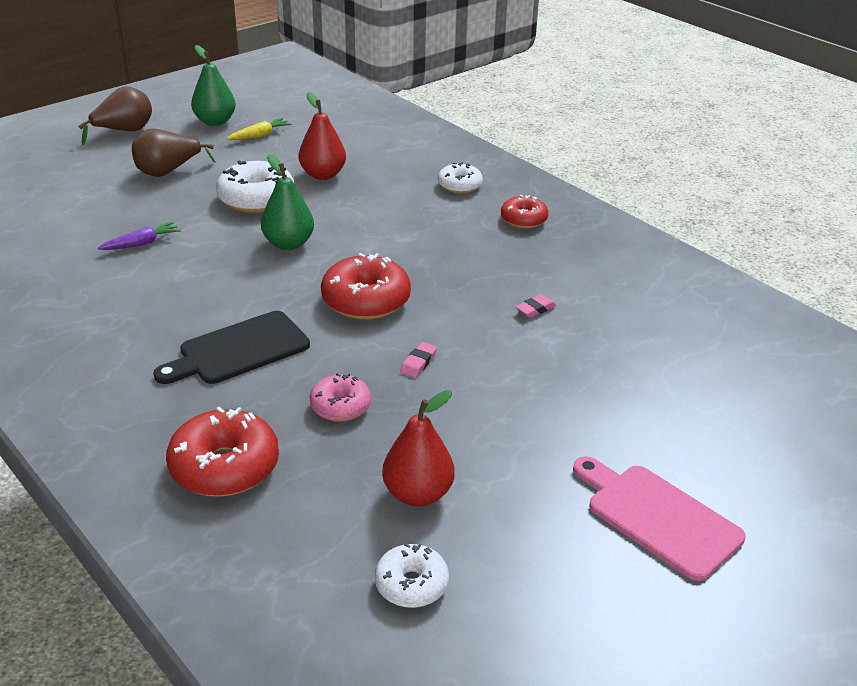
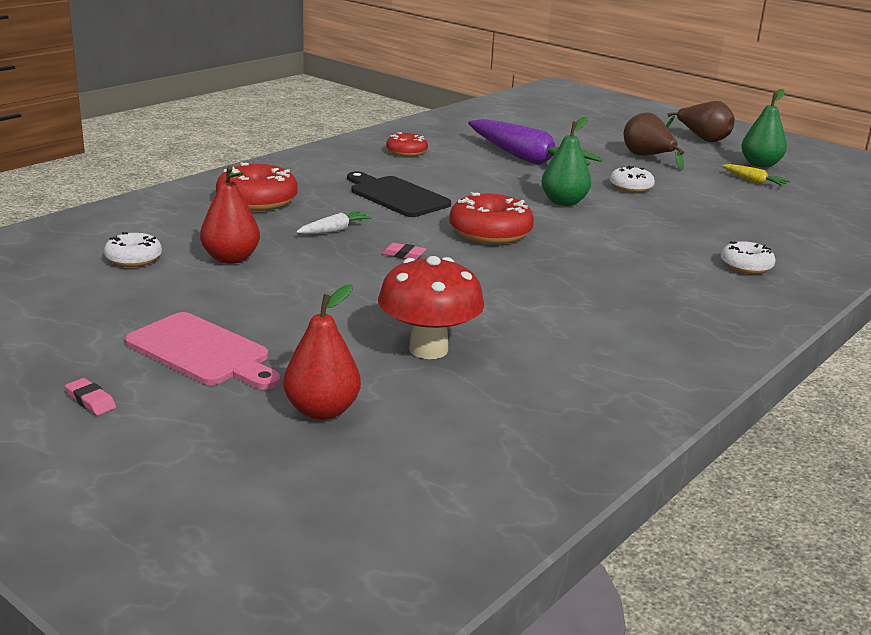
camera: 80 degrees right, 10 degrees down
purple carrot [98,222,181,250] -> purple carrot [468,119,603,166], size x2.37
white donut [216,160,295,213] -> white donut [610,166,655,193], size x0.60
red pear [299,92,346,180] -> red pear moved to [283,284,361,420]
pink donut [310,373,371,422] -> white carrot [296,211,372,234]
red donut [501,195,548,229] -> red donut moved to [386,132,428,157]
pink eraser [515,294,556,318] -> pink eraser moved to [65,378,116,415]
pink cutting board [573,456,746,581] -> pink cutting board turned 90 degrees clockwise [125,312,280,390]
none -> red mushroom [378,256,484,359]

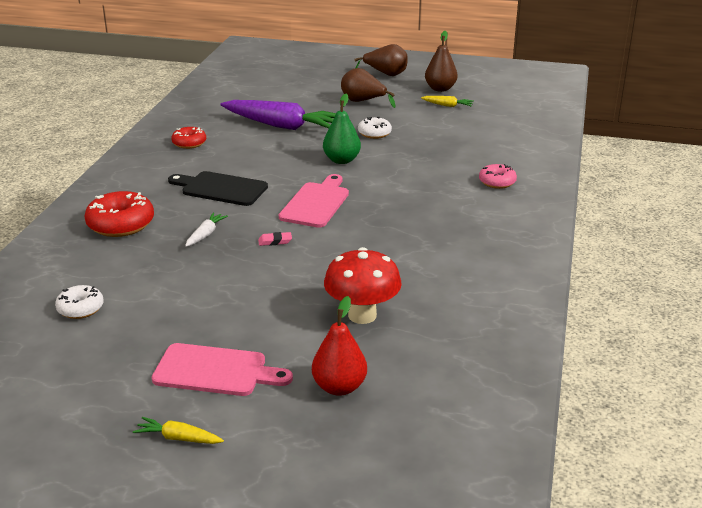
camera: 25 degrees left, 5 degrees up
pink eraser [65,378,116,415] -> yellow carrot [133,417,224,444]
red pear [200,166,260,264] -> none
red donut [449,192,534,244] -> pink cutting board [279,174,349,228]
white donut [721,241,776,274] -> pink donut [479,164,517,189]
green pear [741,89,787,168] -> brown pear [425,31,458,92]

